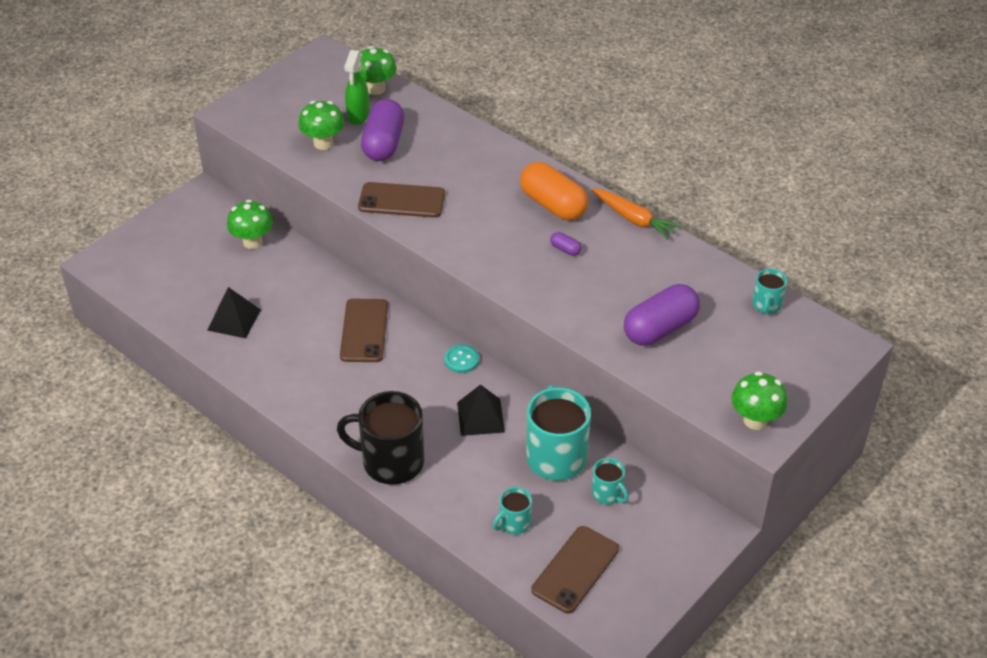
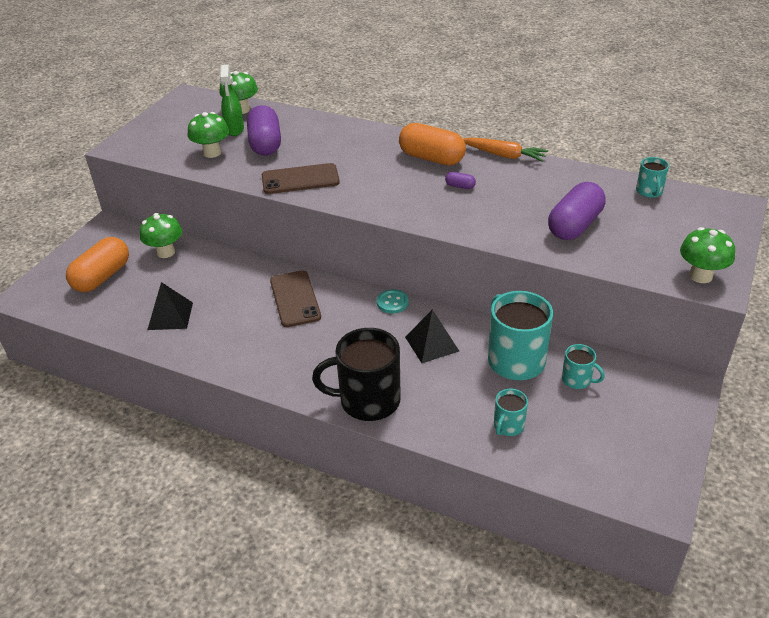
camera: 15 degrees left, 5 degrees down
brown phone [531,526,619,614] -> none
none -> orange capsule [66,237,129,292]

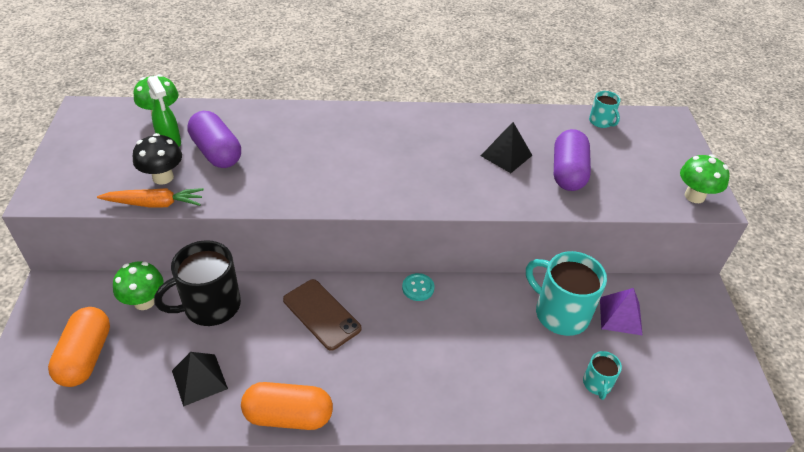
camera: 30 degrees left, 5 degrees up
green mushroom [188,112,229,158] -> black mushroom [133,133,182,185]
brown phone [262,163,340,194] -> none
black mug [312,328,400,421] -> black mug moved to [154,240,241,326]
orange capsule [399,123,466,165] -> orange capsule moved to [241,382,333,430]
black pyramid [405,309,459,363] -> black pyramid moved to [480,122,533,173]
purple capsule [445,172,476,189] -> none
orange carrot [463,137,548,162] -> orange carrot moved to [97,188,204,208]
turquoise mug [562,344,605,389] -> purple pyramid [600,288,643,336]

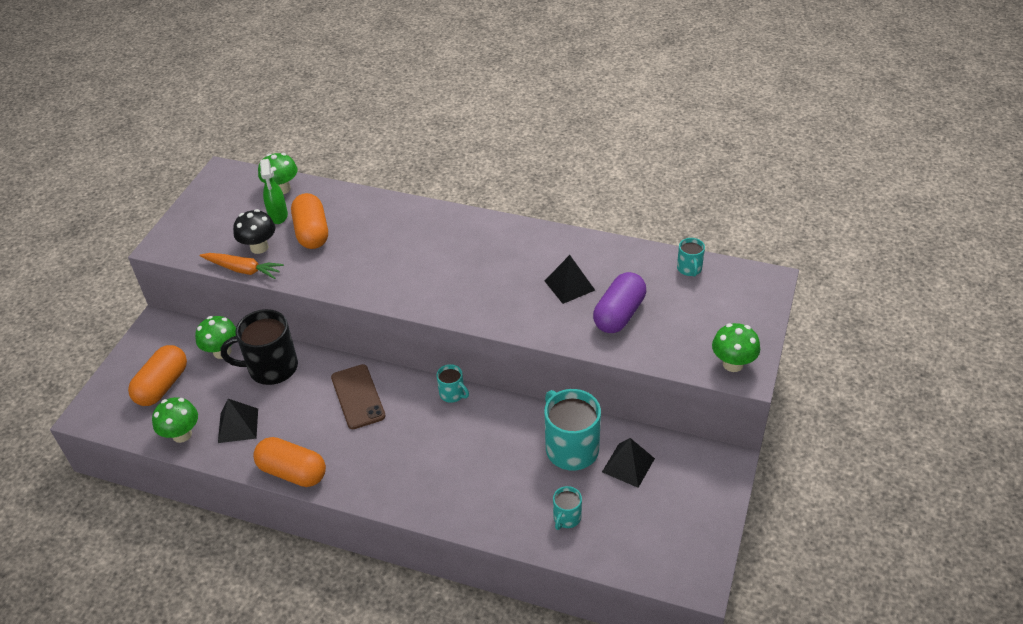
camera: 25 degrees right, 0 degrees up
purple capsule [187,111,241,168] -> orange capsule [291,193,328,249]
turquoise button [402,273,435,301] -> turquoise mug [436,364,469,403]
purple pyramid [600,288,643,336] -> black pyramid [602,438,655,488]
none -> green mushroom [152,397,198,443]

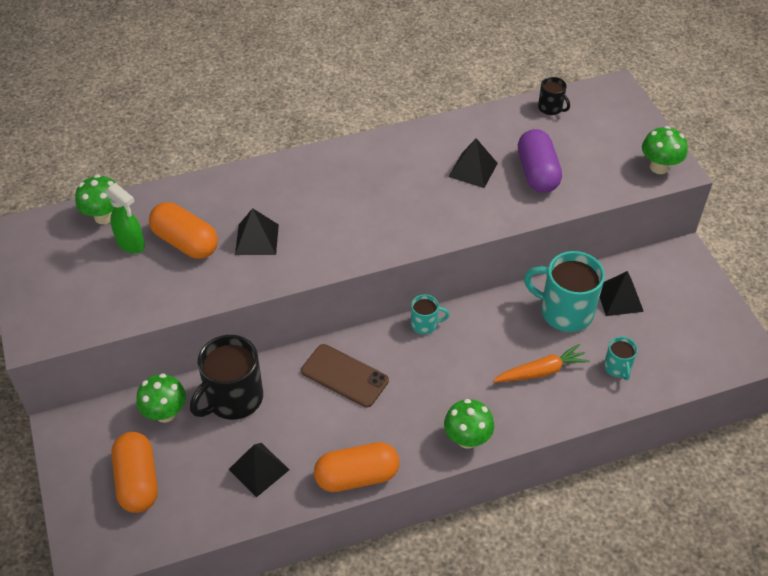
camera: 40 degrees left, 5 degrees up
green mushroom [152,397,198,443] -> green mushroom moved to [444,399,494,448]
orange carrot [200,253,284,279] -> orange carrot moved to [493,344,590,382]
black mushroom [233,209,275,254] -> none
turquoise mug [677,238,705,277] -> black mug [538,77,570,115]
none -> black pyramid [235,208,279,255]

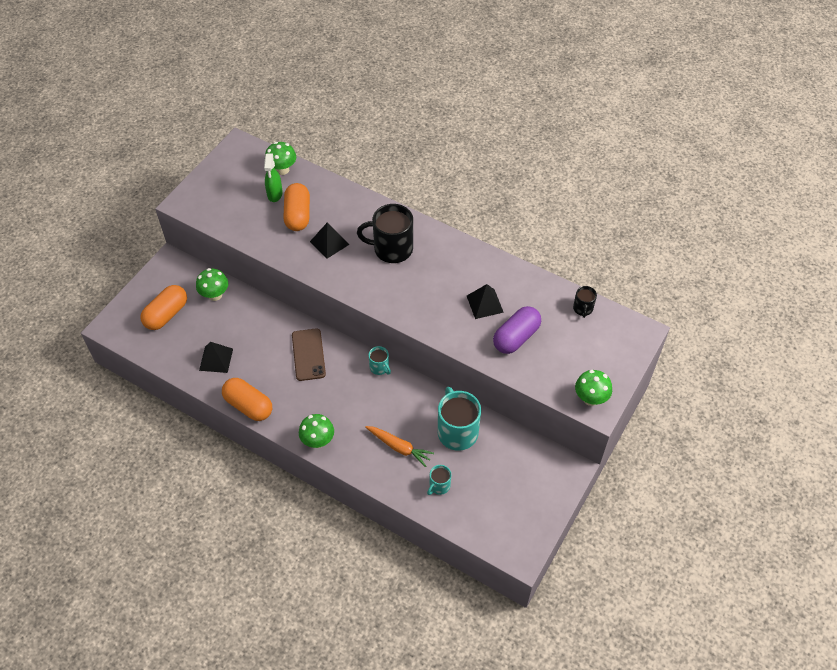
camera: 50 degrees right, 5 degrees up
black mug [190,335,263,420] -> black mug moved to [357,204,413,263]
black pyramid [600,271,644,316] -> none

